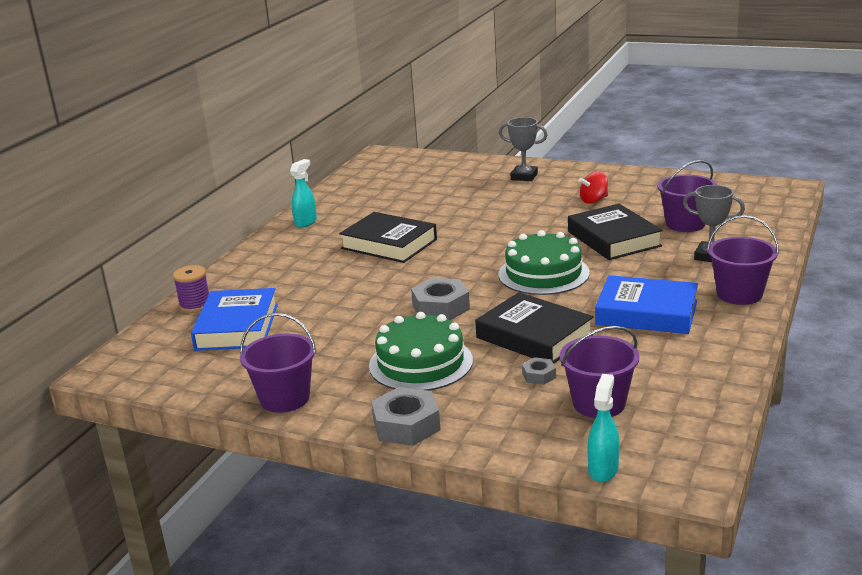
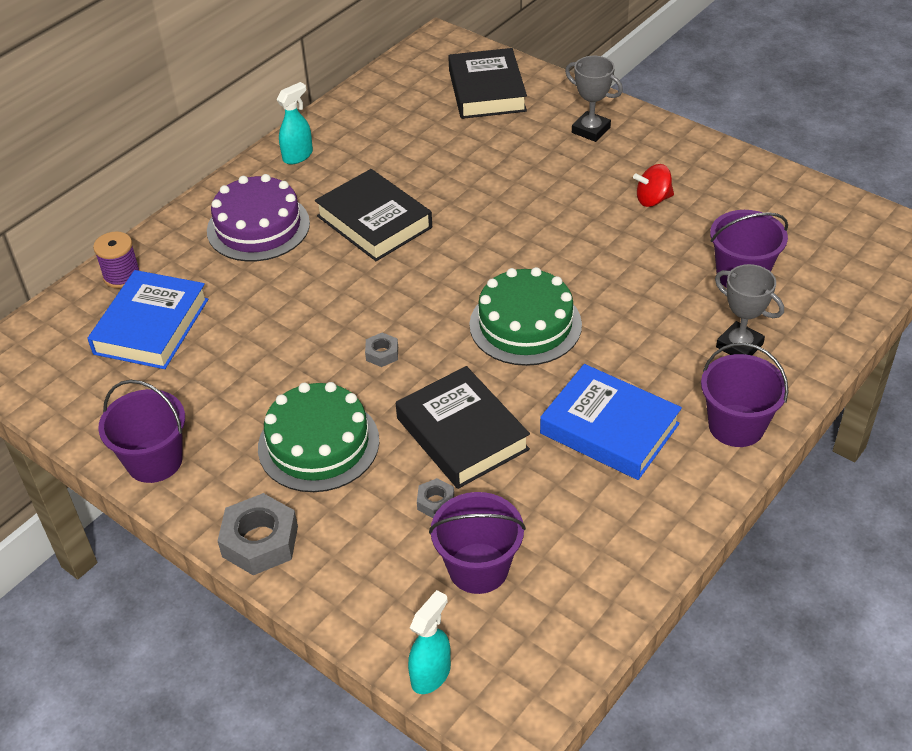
camera: 15 degrees right, 20 degrees up
grey nut [411,278,470,320] -> grey nut [365,333,398,367], size x0.51
black book [568,204,663,260] -> black book moved to [448,48,527,119]
none -> purple cake [207,174,310,262]

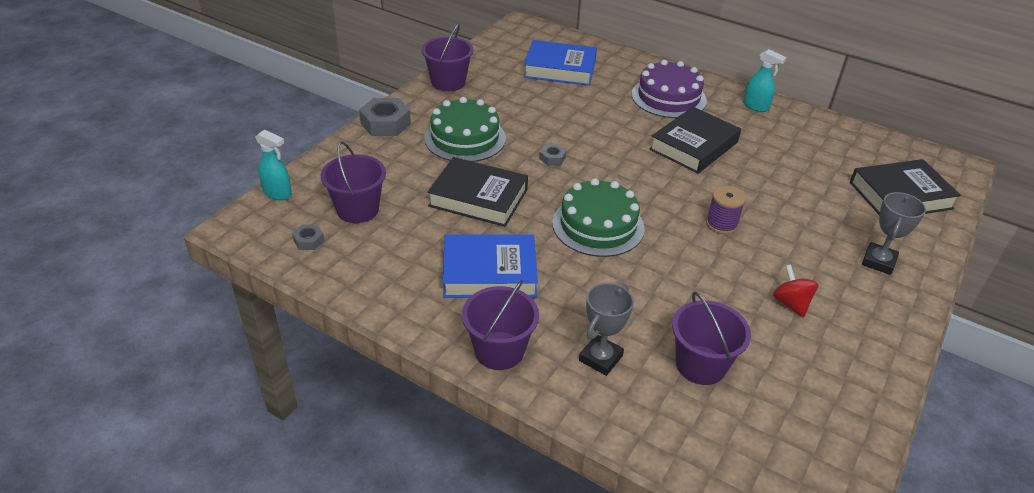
camera: 80 degrees right, 5 degrees down
purple spool [93,231,140,289] -> purple spool moved to [706,186,746,234]
black book [396,366,530,489] -> black book turned 60 degrees clockwise [427,157,528,227]
grey nut [417,478,454,518] -> grey nut moved to [292,225,325,250]
blue book [540,364,682,480] -> blue book turned 60 degrees clockwise [443,234,538,298]

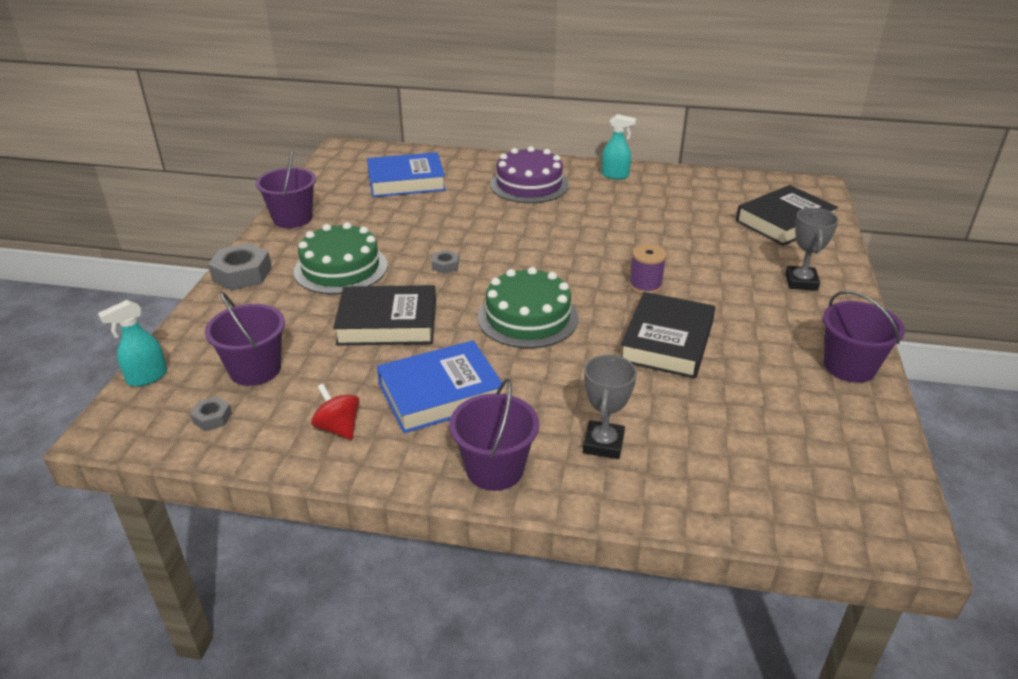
camera: 20 degrees left, 5 degrees down
turquoise spray bottle [255,129,292,200] -> turquoise spray bottle turned 135 degrees clockwise [98,300,167,387]
black book [649,107,741,174] -> black book moved to [621,292,715,379]
purple bucket [672,291,751,385] -> purple bucket moved to [823,290,905,383]
red spinning top [773,264,818,317] -> red spinning top moved to [311,384,360,440]

